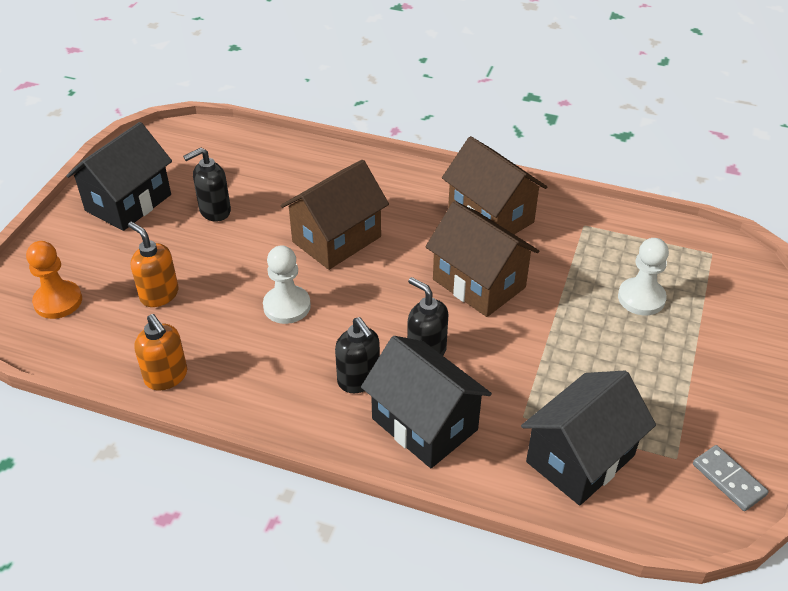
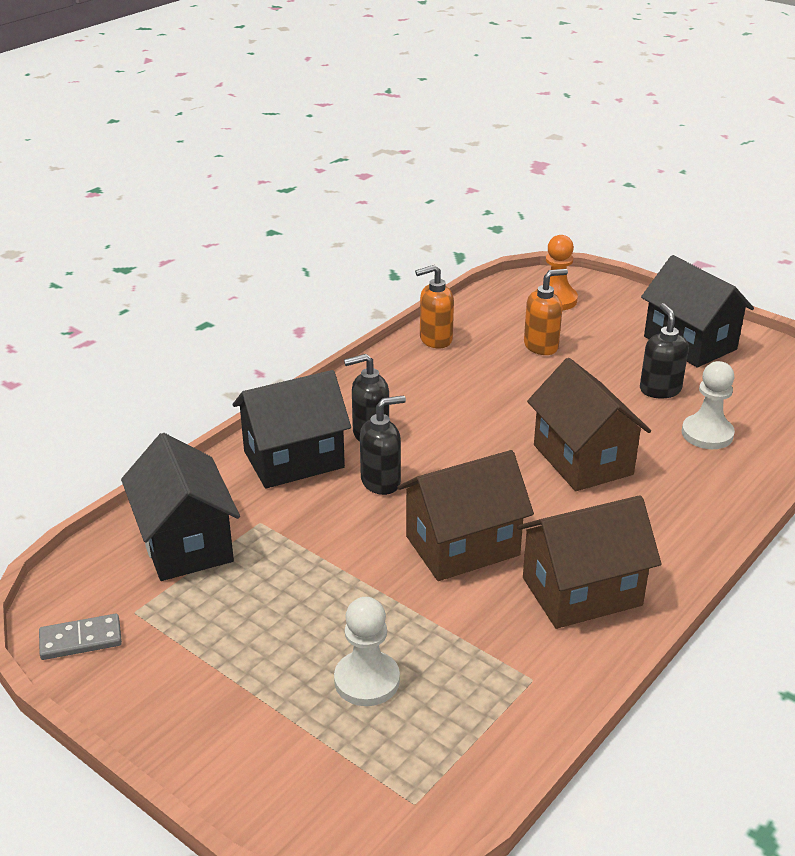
camera: 110 degrees right, 10 degrees down
white pawn [263,246,311,324] -> white pawn moved to [682,361,735,449]

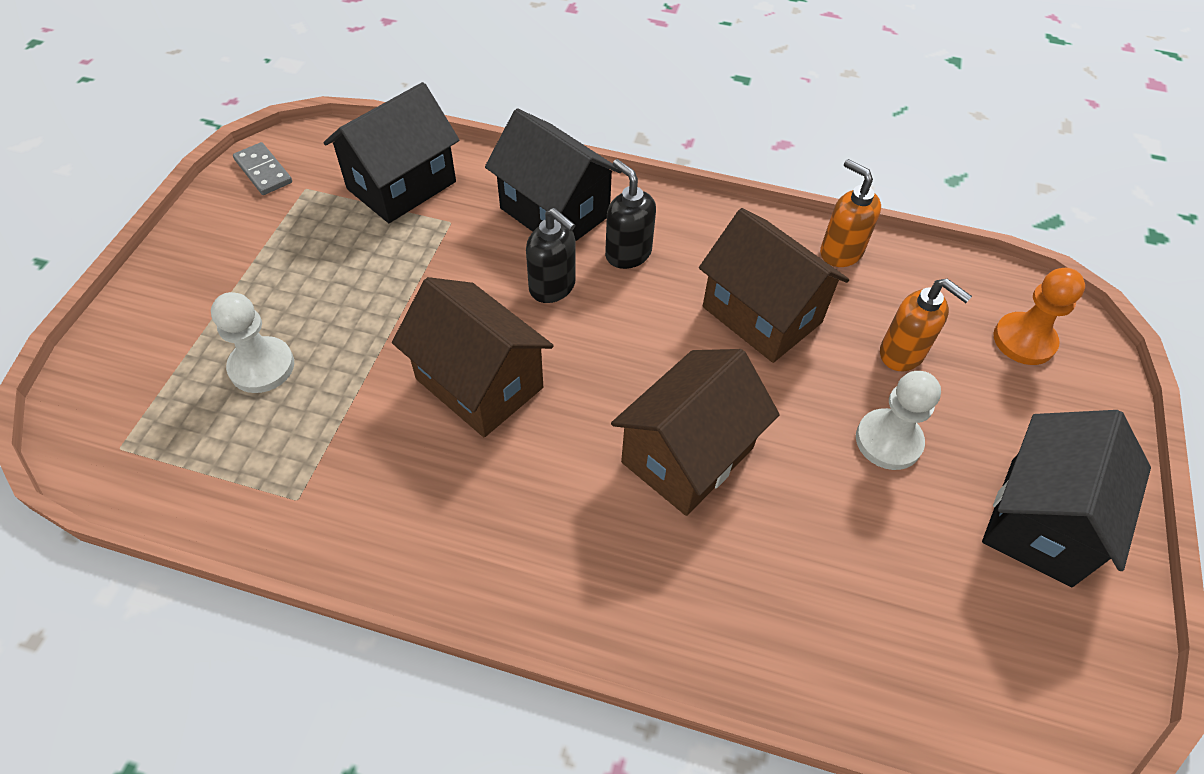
camera: 65 degrees right, 20 degrees up
brown house [517,495,661,629] -> brown house moved to [699,208,849,363]
black soap dispenser [640,303,689,398] -> none
white pawn [682,361,735,449] -> white pawn moved to [856,371,941,470]

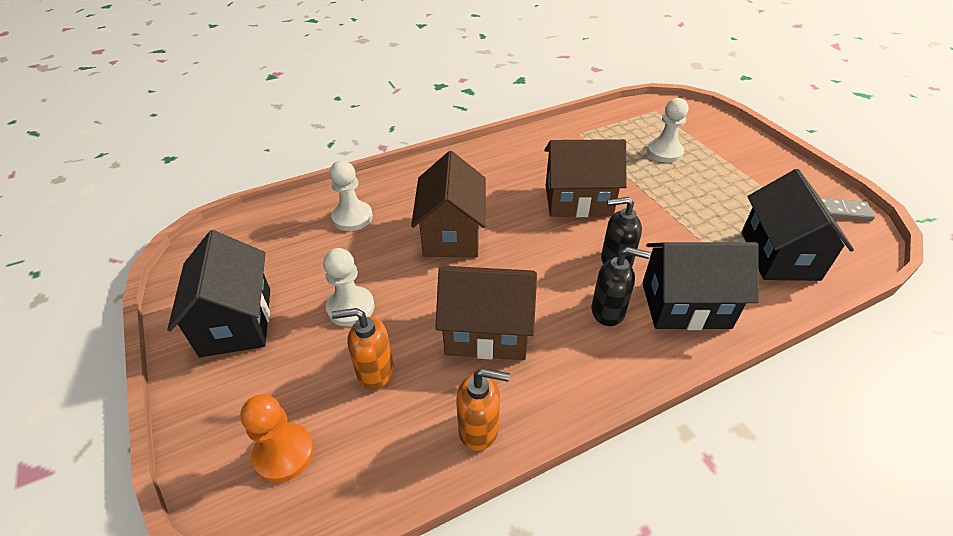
camera: 140 degrees right, 10 degrees down
none -> white pawn [330,161,373,231]

